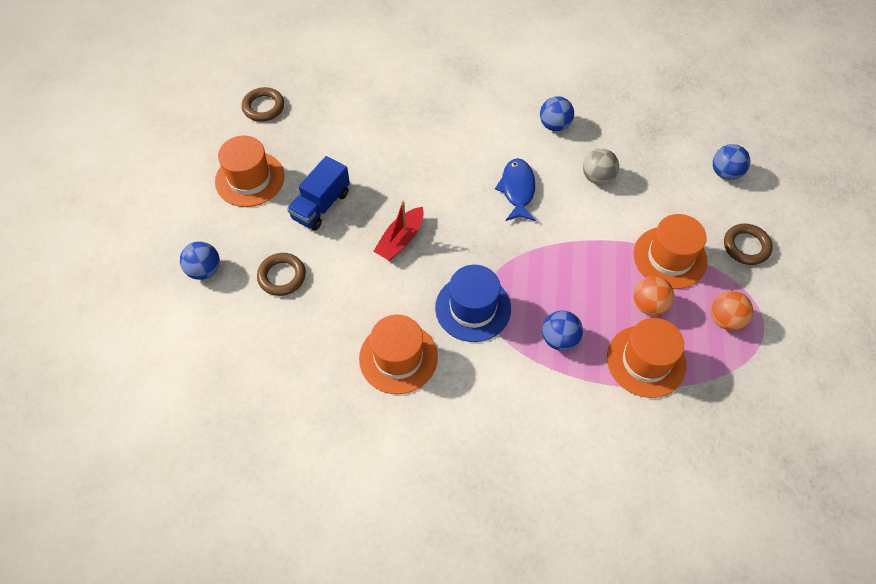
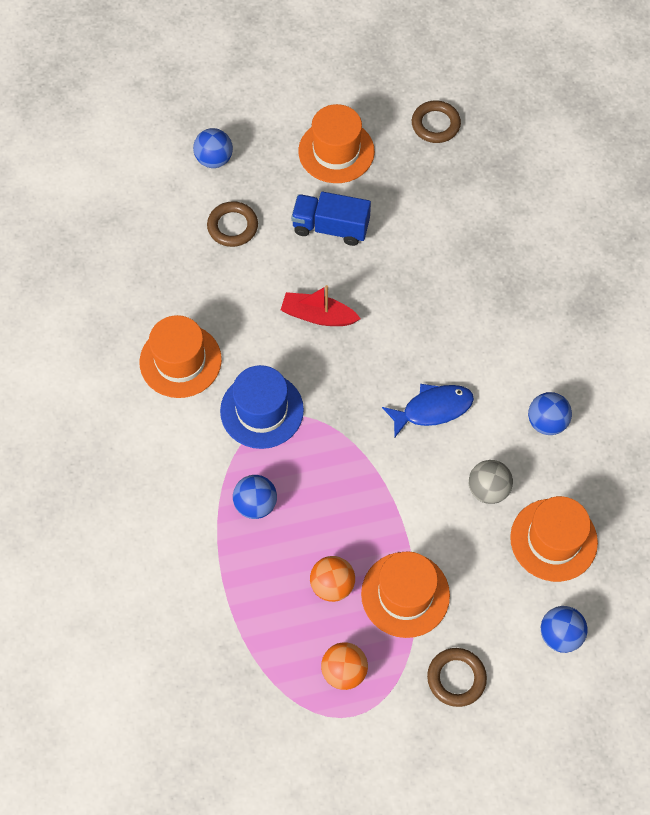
camera: 70 degrees right, 5 degrees up
orange hat [607,318,686,398] -> orange hat moved to [510,496,598,582]

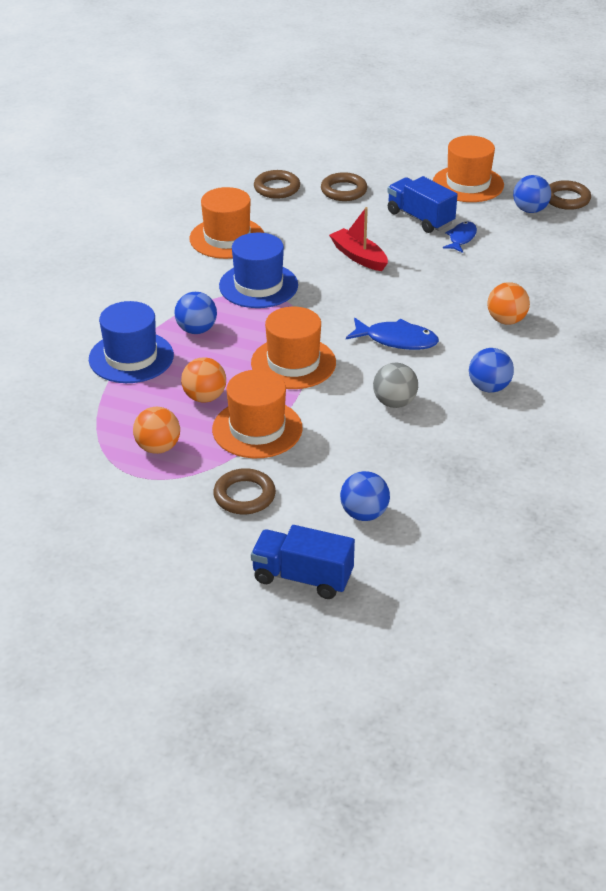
camera: 35 degrees right, 25 degrees down
blue ball [193,128,233,168] -> blue ball moved to [513,175,551,213]
orange hat [510,496,598,582] -> orange hat moved to [251,307,336,389]
none -> blue hat [89,301,174,383]
none -> blue truck [251,525,355,599]
none -> brown ring [254,170,300,199]
none -> blue fish [443,221,477,253]
none -> orange ball [487,282,530,325]

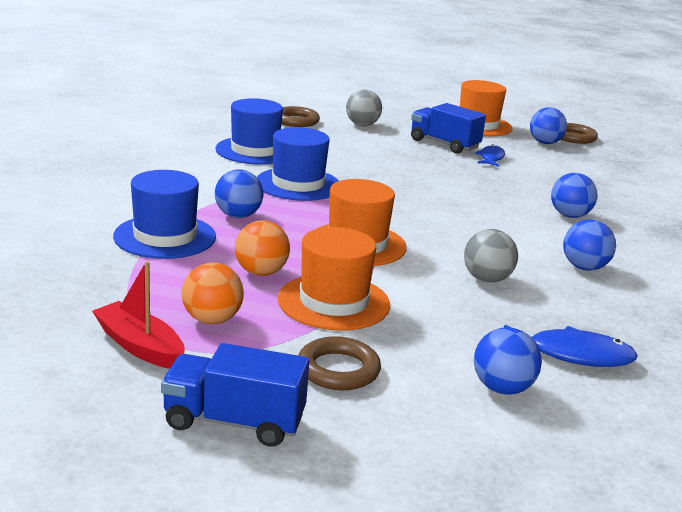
camera: 10 degrees left, 15 degrees down
orange hat [190,187,264,259] -> blue hat [215,98,283,165]
blue truck [251,525,355,599] -> blue truck moved to [161,343,310,447]
brown ring [321,172,367,201] -> grey ball [346,89,382,126]
red boat [329,207,388,271] -> red boat moved to [92,261,185,369]
blue fish [346,318,439,350] -> blue fish moved to [504,325,638,367]
orange ball [487,282,530,325] -> blue ball [551,173,597,218]

